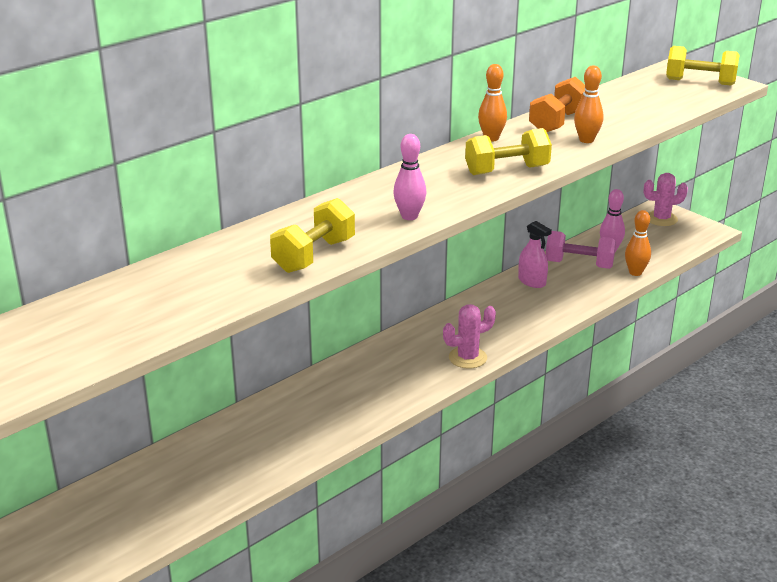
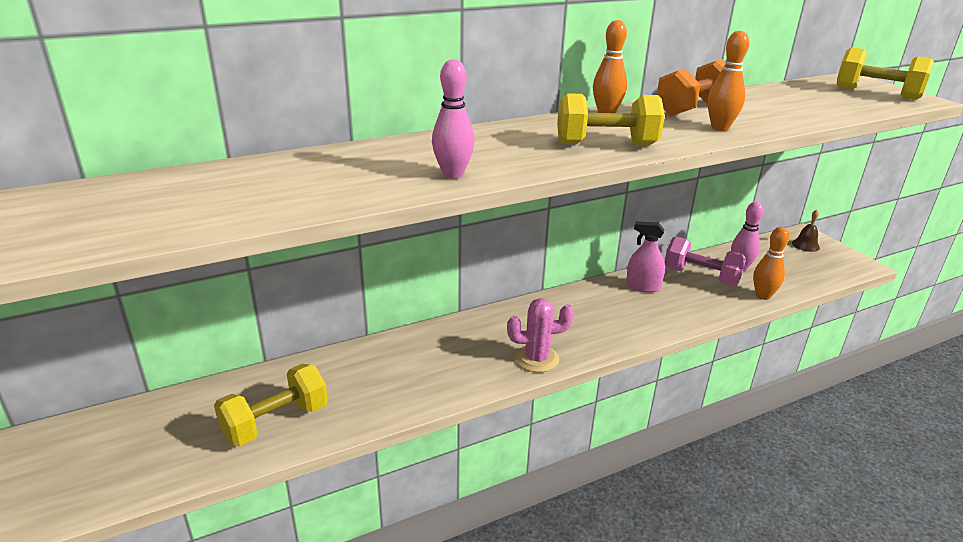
camera: 15 degrees right, 0 degrees up
yellow dumbbell [270,198,355,273] -> yellow dumbbell moved to [214,364,328,446]
pink spray bottle [518,221,552,288] -> pink spray bottle turned 135 degrees clockwise [626,221,665,293]
pink cactus [644,173,688,226] -> brown bell [792,210,820,252]

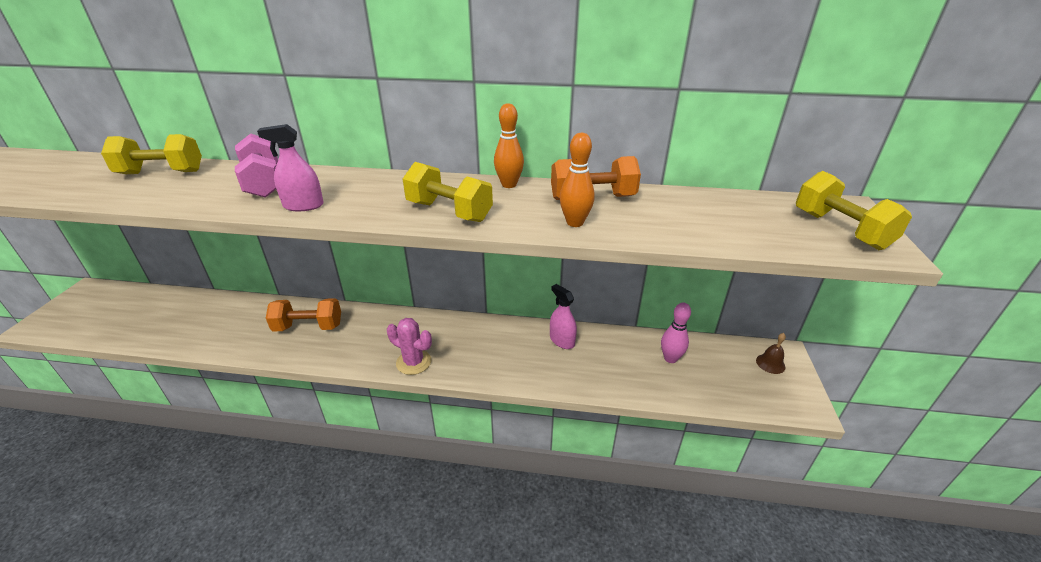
camera: 35 degrees right, 5 degrees up
yellow dumbbell [214,364,328,446] -> yellow dumbbell moved to [101,134,202,174]
pink bowling pin [432,59,475,179] -> pink spray bottle [257,124,324,211]
pink dumbbell [665,236,746,287] -> pink dumbbell moved to [235,133,278,198]
orange bowling pin [753,227,789,300] -> none
none -> orange dumbbell [266,298,341,332]

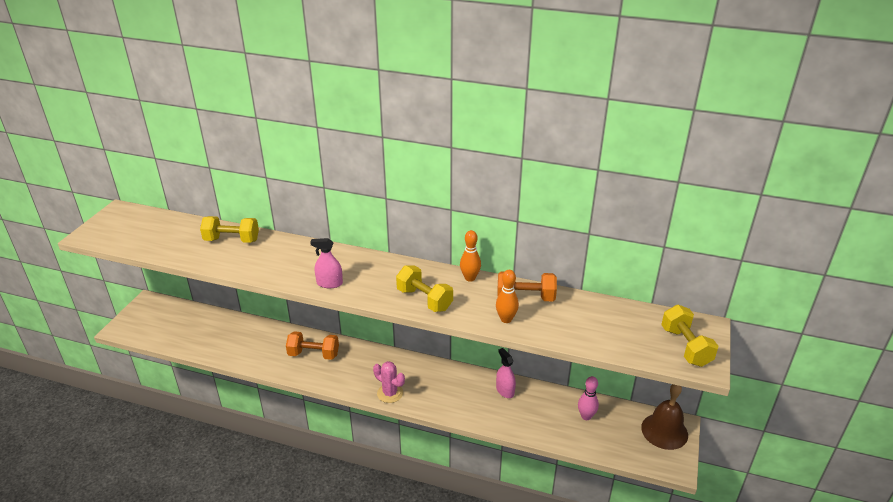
camera: 10 degrees right, 0 degrees up
pink dumbbell [235,133,278,198] -> none
brown bell [756,333,786,374] -> brown bell [641,384,688,450], size x2.12

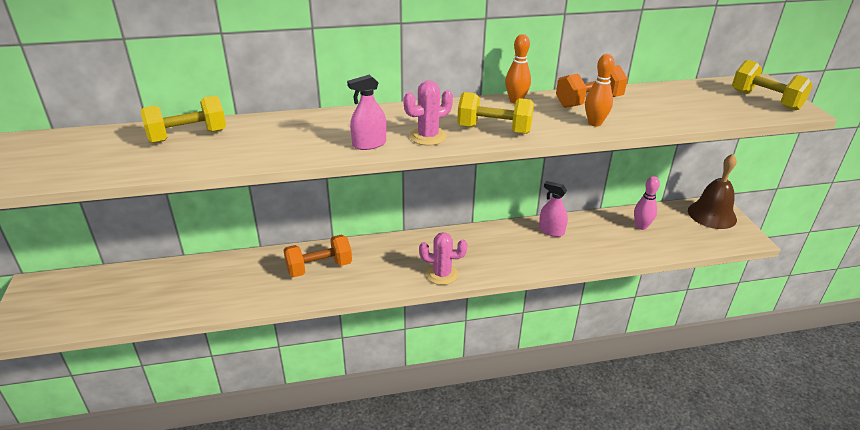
camera: 30 degrees left, 0 degrees up
none -> pink cactus [404,80,453,146]

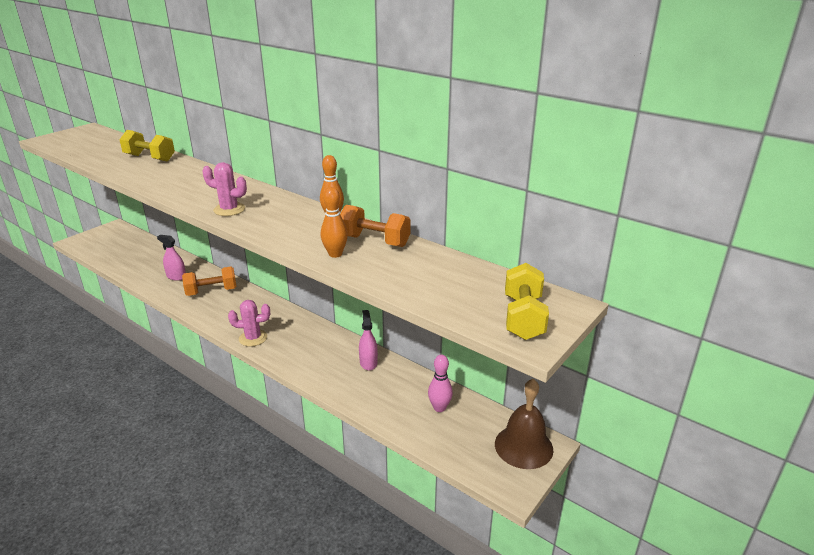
camera: 50 degrees right, 5 degrees down
orange dumbbell [284,235,352,277] -> orange dumbbell turned 45 degrees counterclockwise [182,267,237,296]
pink spray bottle [347,75,387,150] -> pink spray bottle moved to [157,235,186,281]
pink cactus [419,232,467,285] -> pink cactus turned 60 degrees counterclockwise [228,300,270,347]
yellow dumbbell [457,92,534,134] -> none

